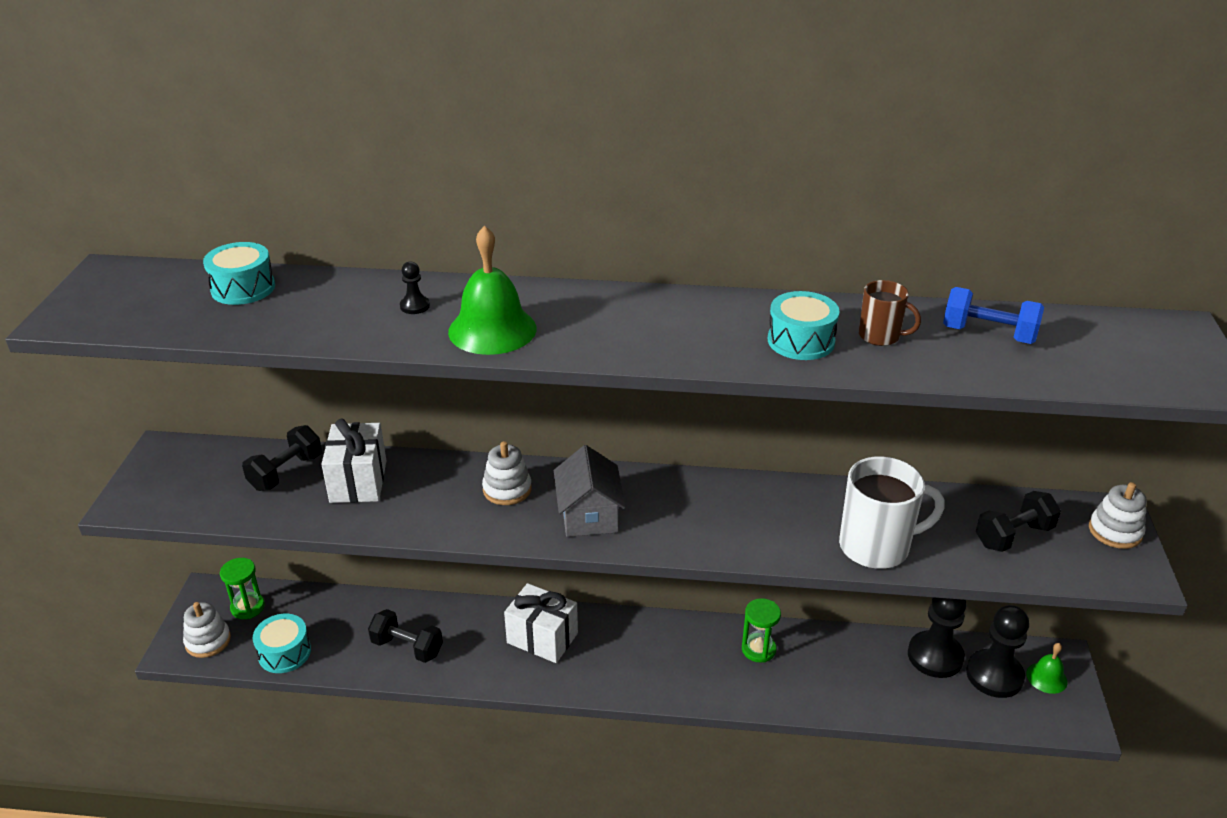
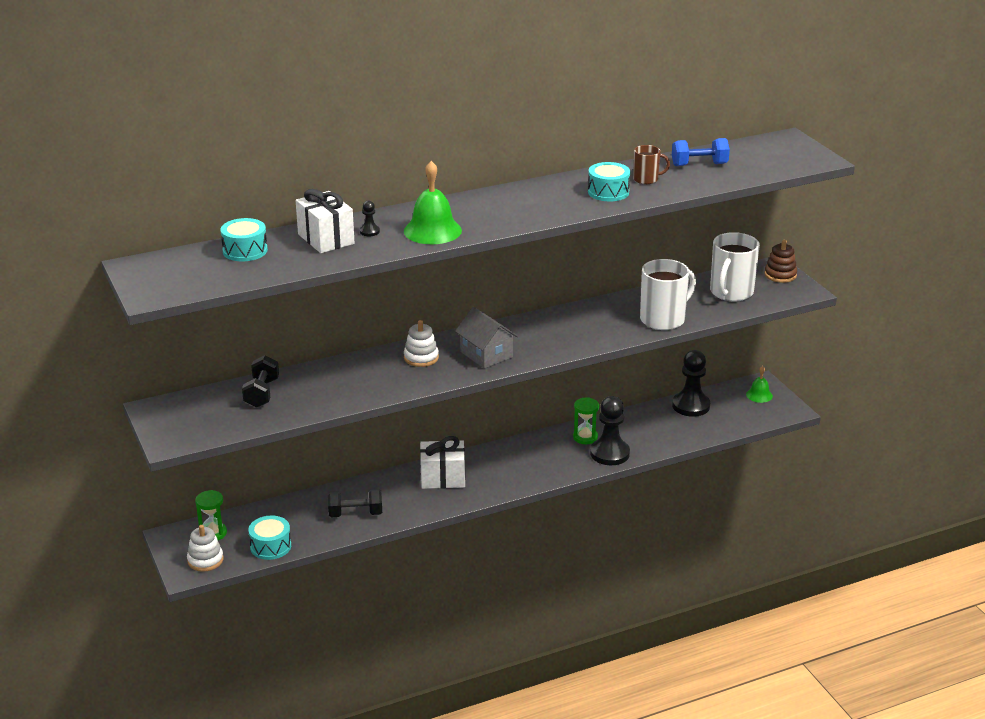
camera: 30 degrees left, 5 degrees down
white gift [321,418,386,503] -> white gift moved to [296,189,354,253]
black pawn [966,605,1029,698] -> black pawn moved to [590,396,630,465]
black dumbbell [976,491,1061,552] -> white mug [710,232,760,302]
white stacking toy [1089,482,1147,549] -> brown stacking toy [764,240,797,283]

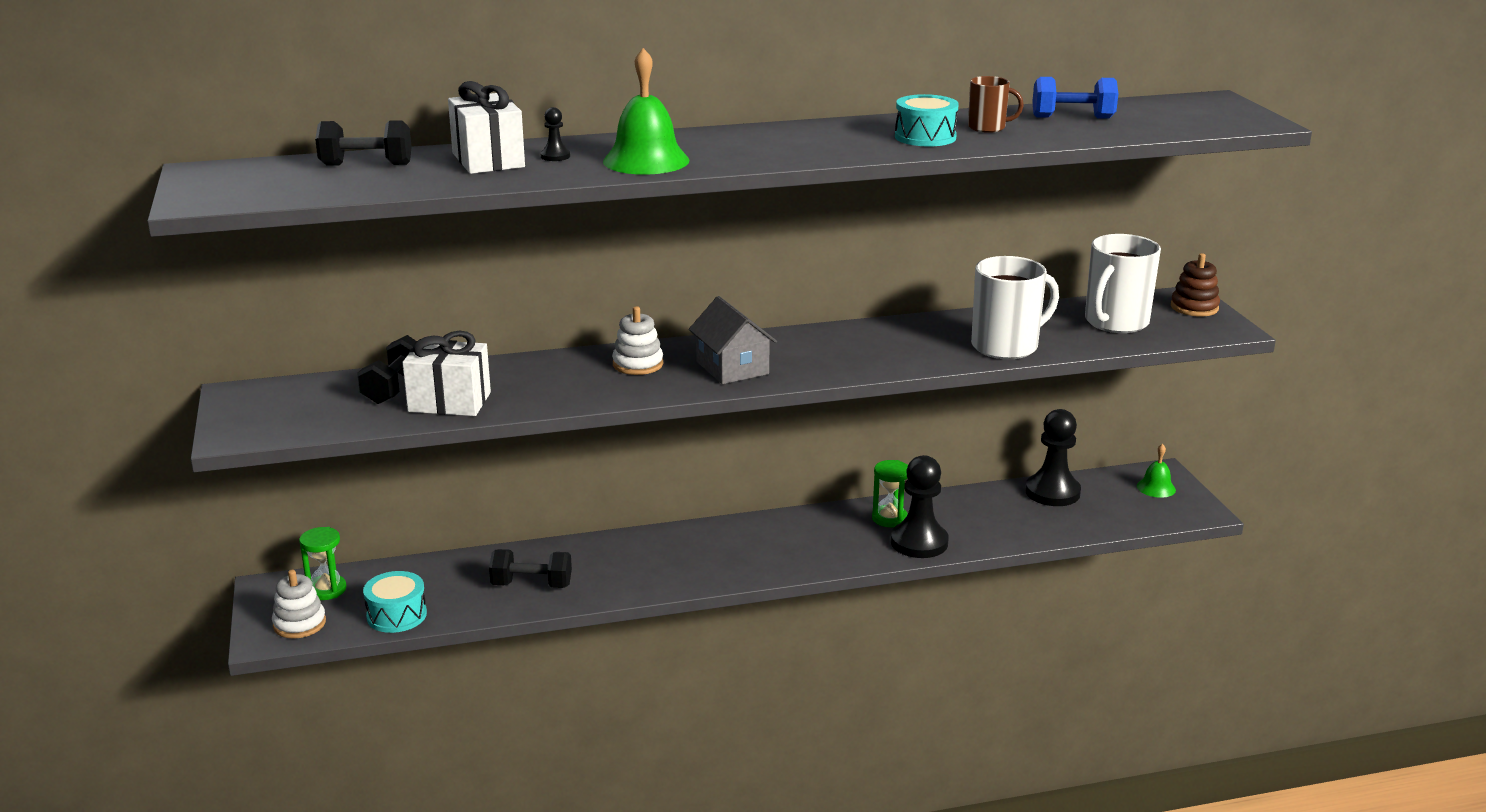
camera: 10 degrees right, 5 degrees down
turquoise drum [220,218,268,261] -> black dumbbell [315,121,412,166]
white gift [420,436,465,489] -> white gift moved to [402,331,491,416]

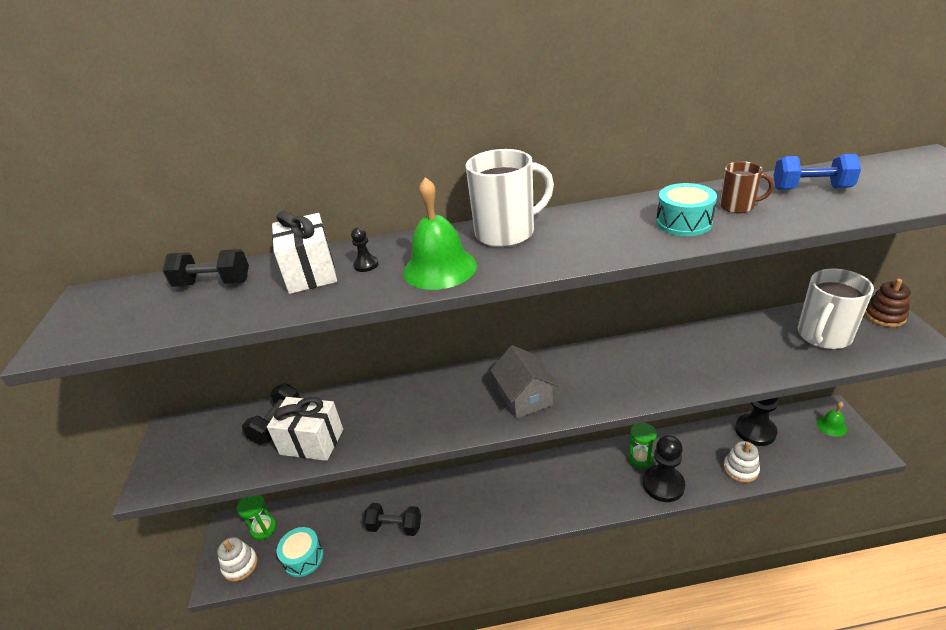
camera: 10 degrees right, 10 degrees up
white stacking toy [612,306,663,375] -> white stacking toy moved to [723,441,760,483]
white mug [971,256,1059,359] -> white mug moved to [466,149,554,247]

